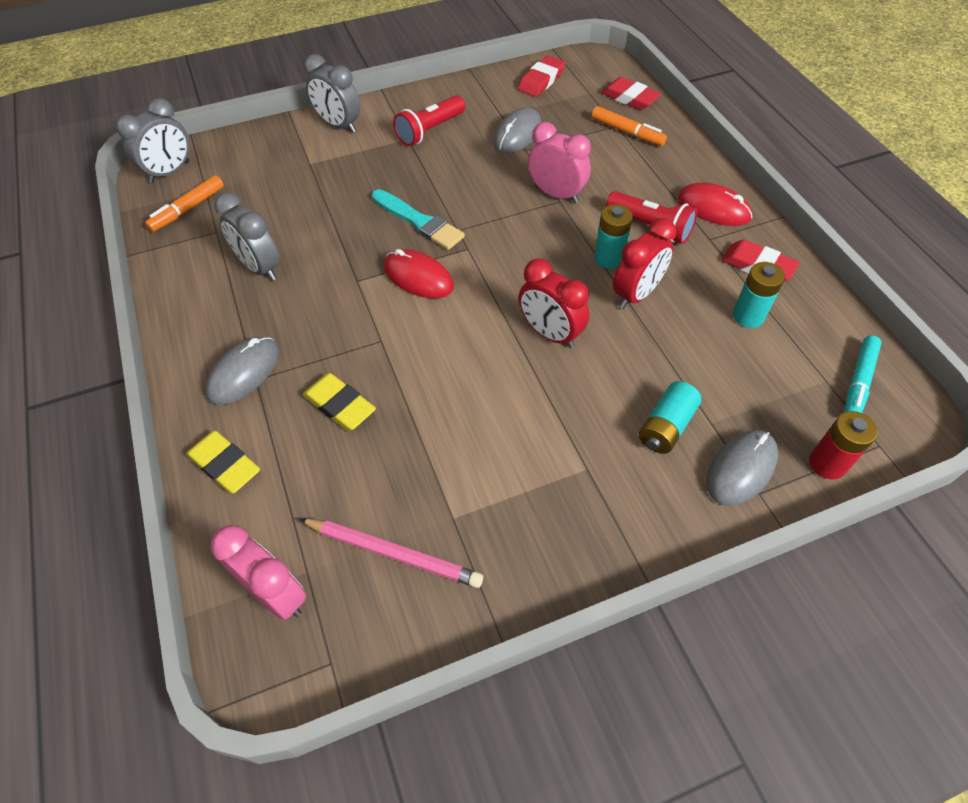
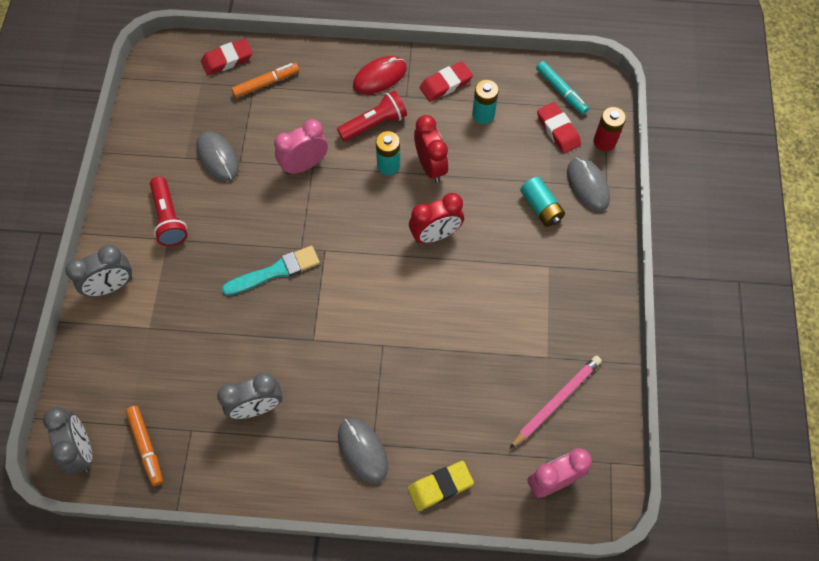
camera: 65 degrees left, 10 degrees up
yellow eraser [303,373,376,431] -> none
red mouse [384,249,454,298] -> none
red eraser [518,55,565,97] -> red eraser moved to [537,102,581,153]

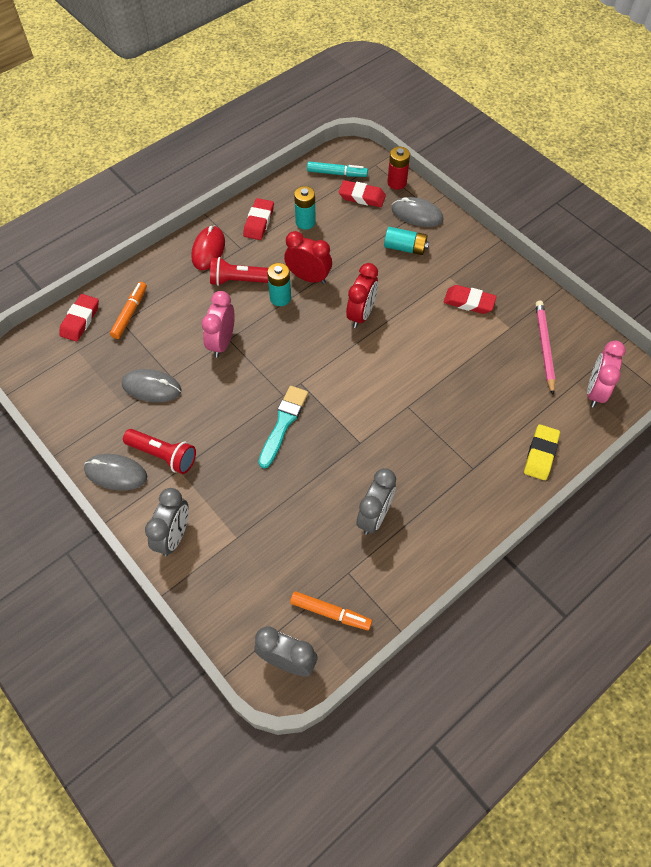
camera: 45 degrees left, 5 degrees down
red flashlight [337,90,407,141] -> red flashlight turned 105 degrees counterclockwise [210,257,268,286]
grey mouse [338,418,388,484] -> grey mouse moved to [84,454,147,491]
none -> red eraser [443,285,497,314]

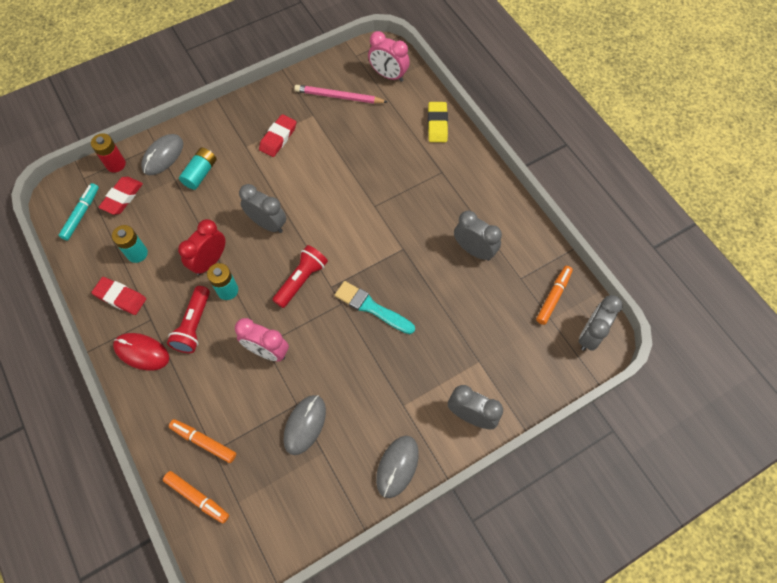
camera: 80 degrees left, 5 degrees up
red eraser [59,294,99,342] -> orange marker [163,471,229,523]
red flashlight [123,429,196,474] -> red flashlight moved to [273,245,328,308]
red clock [346,263,378,328] -> grey clock [239,184,287,233]
yellow eraser [524,424,560,480] -> yellow eraser turned 60 degrees clockwise [428,102,448,142]

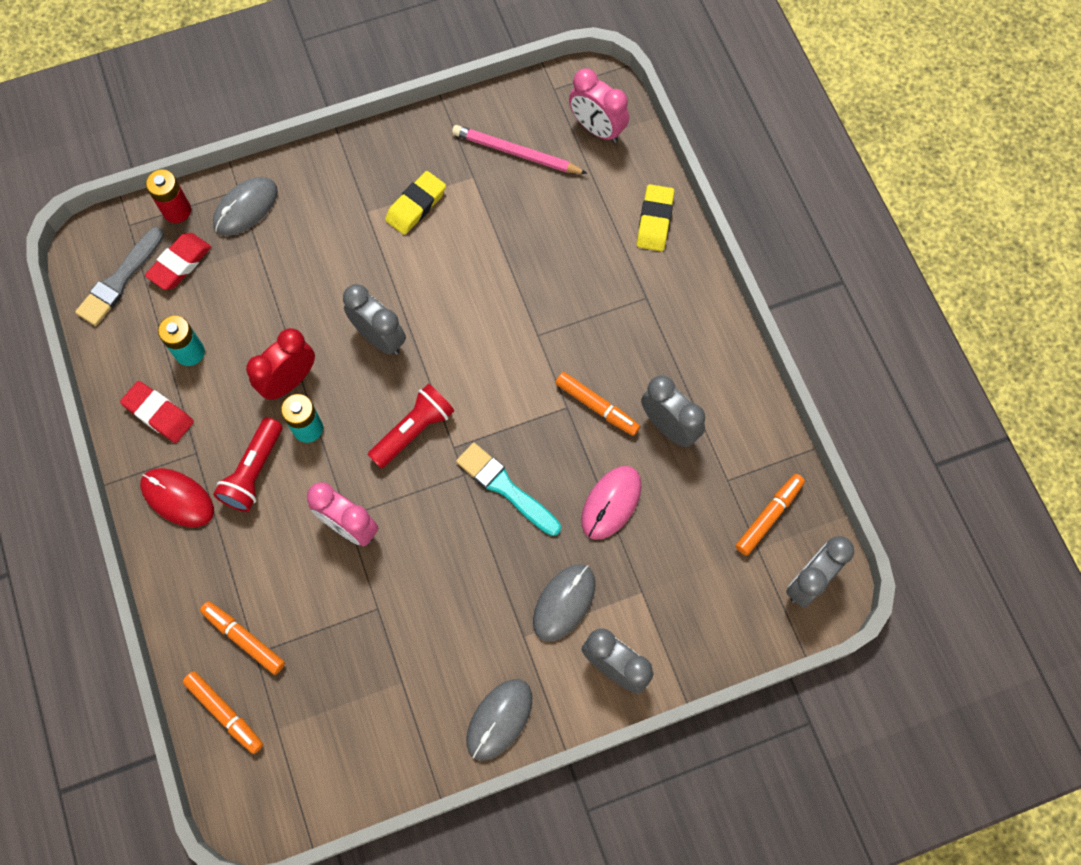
camera: 10 degrees right, 5 degrees up
turquoise marker [59,183,99,241] -> grey brush [75,227,164,326]
turquoise battery [179,148,217,190] -> none
red eraser [259,114,296,157] -> yellow eraser [385,171,446,235]
grey mouse [283,395,326,455] -> grey mouse moved to [533,564,595,642]
none -> orange marker [556,372,640,436]
none -> pink mouse [581,466,641,540]

